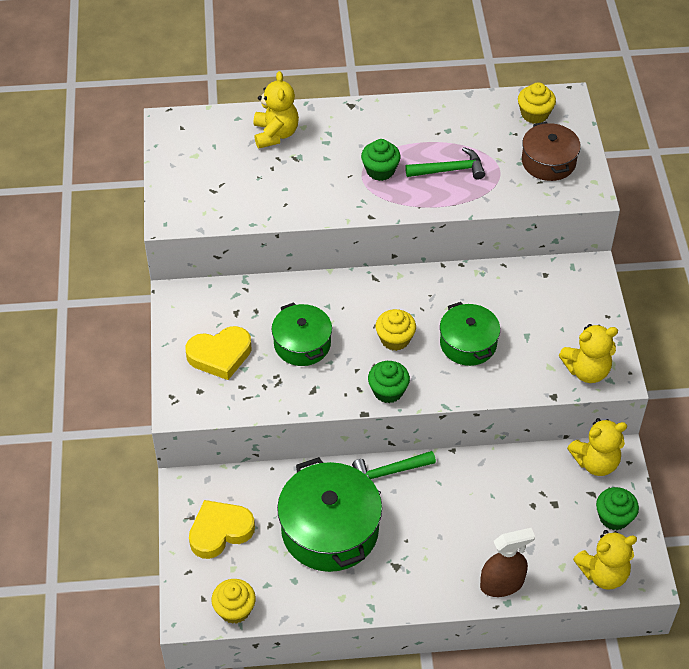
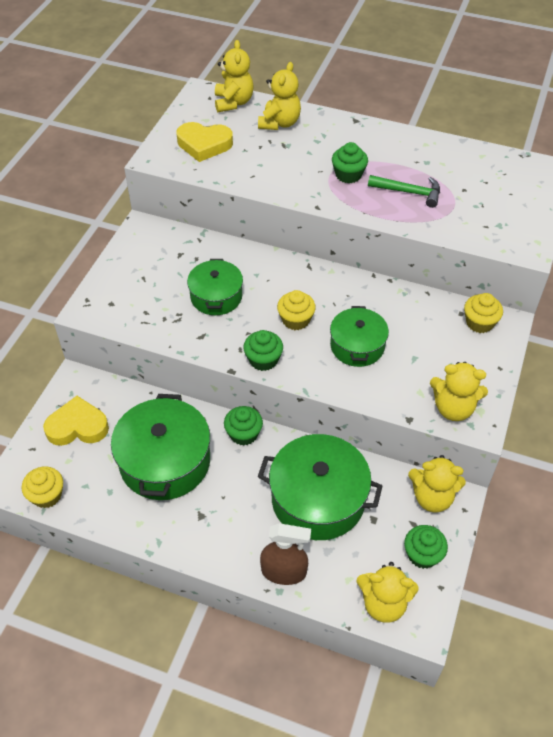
camera: 25 degrees right, 0 degrees up
yellow heart [185,326,252,380] -> yellow heart moved to [177,122,233,162]
green hammer [352,451,436,494] -> green cupcake [224,406,263,446]
yellow cupcake [518,82,556,124] -> yellow cupcake moved to [464,293,503,333]
brown pot [522,122,581,181] -> none
none -> yellow teddy bear [215,40,254,112]
none -> green pot [258,434,383,540]

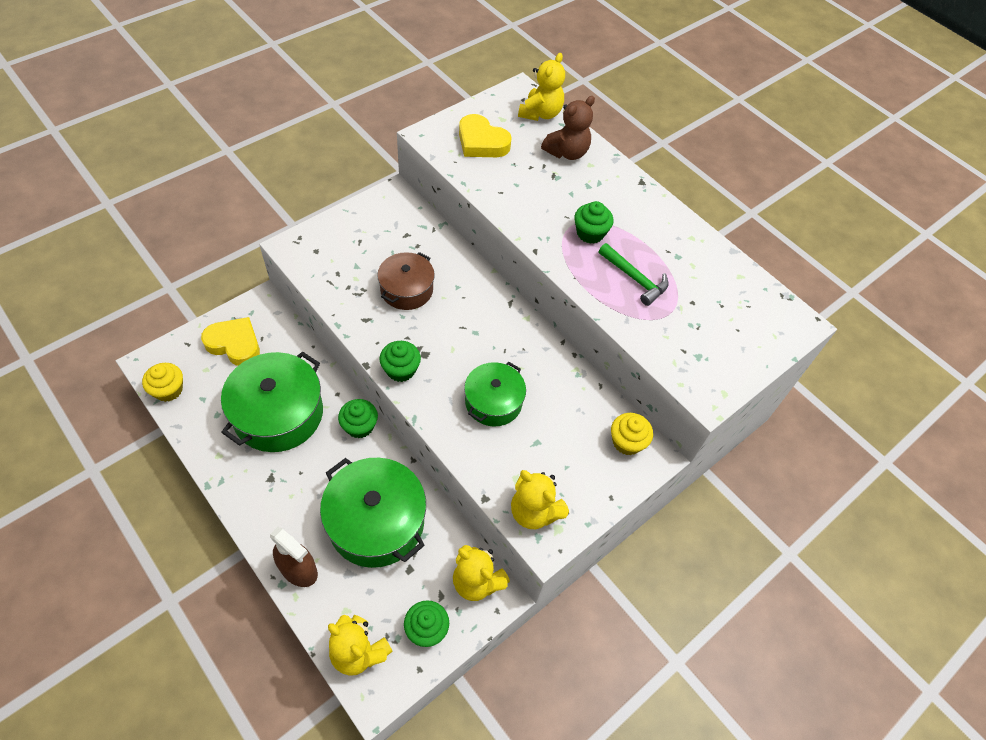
camera: 25 degrees right, 5 degrees up
green pot [187,259,243,315] -> brown pot [377,252,435,310]
yellow teddy bear [258,62,301,130] -> brown teddy bear [541,96,595,160]
yellow cupcake [277,290,316,330] -> none

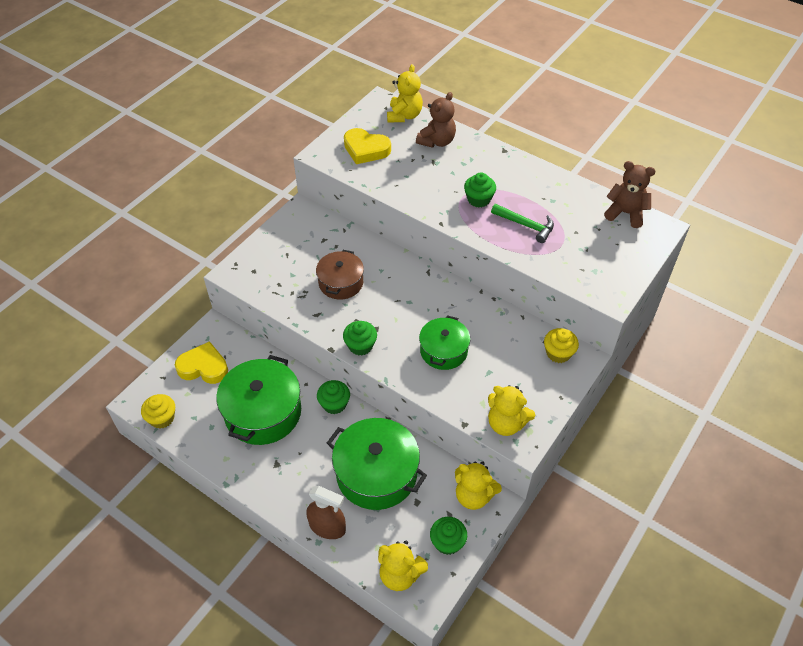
camera: 10 degrees left, 5 degrees down
none -> brown teddy bear [604,161,656,228]

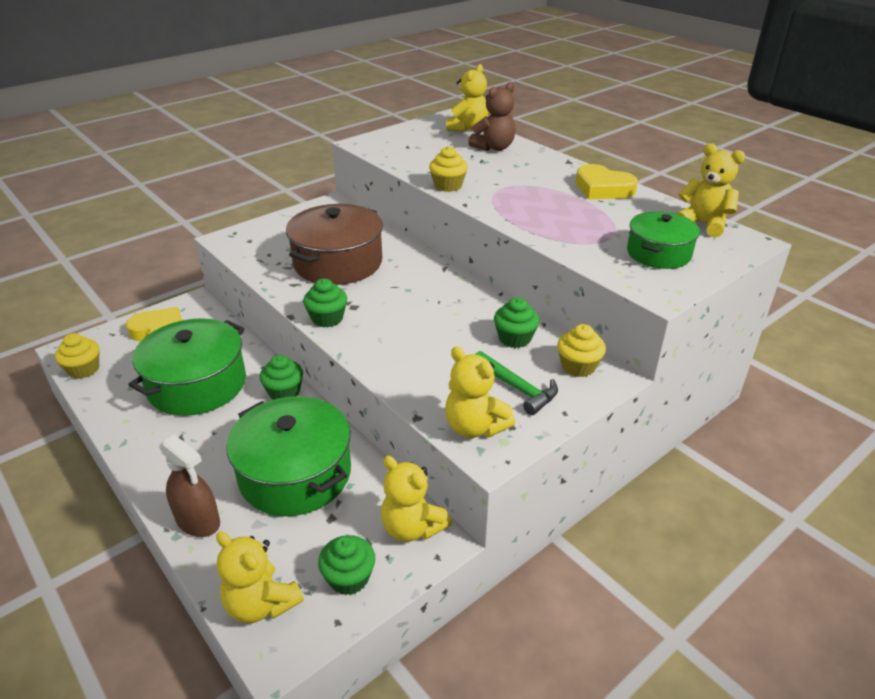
camera: 15 degrees right, 15 degrees down
brown pot [316,250,364,299] -> brown pot [286,204,383,285], size x1.64
yellow heart [344,128,391,164] -> yellow heart moved to [576,164,638,199]
green pot [419,315,470,370] -> green pot moved to [627,211,700,269]
green cupcake [464,172,496,207] -> green cupcake moved to [494,297,539,348]
green hammer [491,204,554,243] -> green hammer moved to [475,351,558,415]
brown teddy bear [604,161,656,228] -> yellow teddy bear [675,143,745,238]
none -> yellow cupcake [429,146,468,192]

